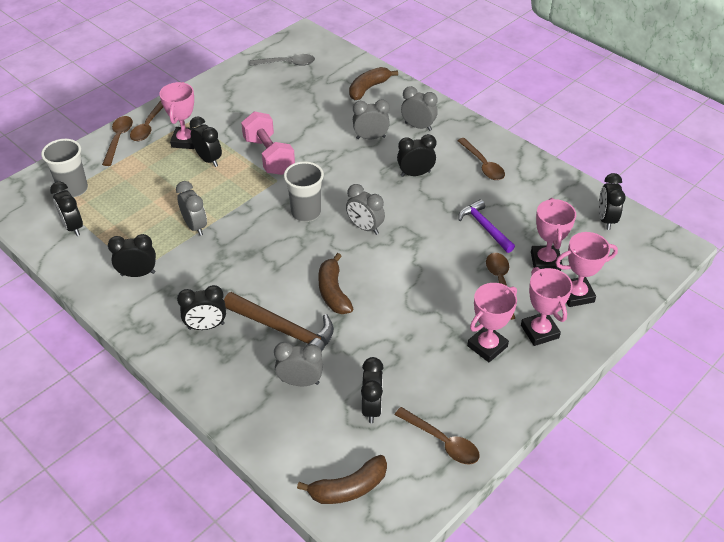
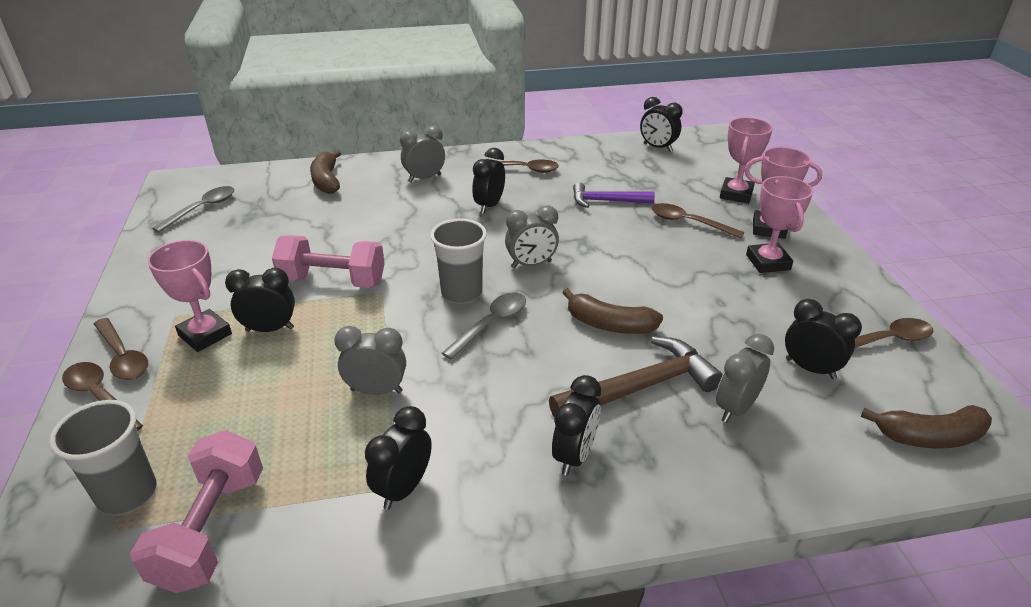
camera: 55 degrees left, 10 degrees down
black clock [50,181,83,236] -> pink dumbbell [130,430,263,593]
brown banana [297,455,387,504] -> brown banana turned 75 degrees clockwise [861,405,992,449]
grey clock [353,99,390,139] -> none
pink trophy [531,198,576,271] -> none
none -> grey spoon [442,293,526,360]

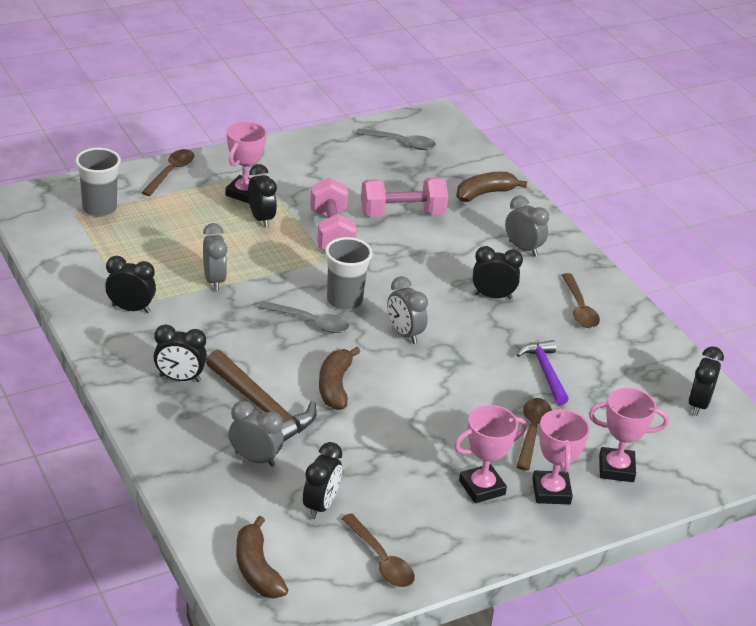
camera: 70 degrees right, 0 degrees up
brown spoon [94,318,148,380] -> none
pink dumbbell [130,430,263,593] -> pink dumbbell moved to [361,177,448,217]

